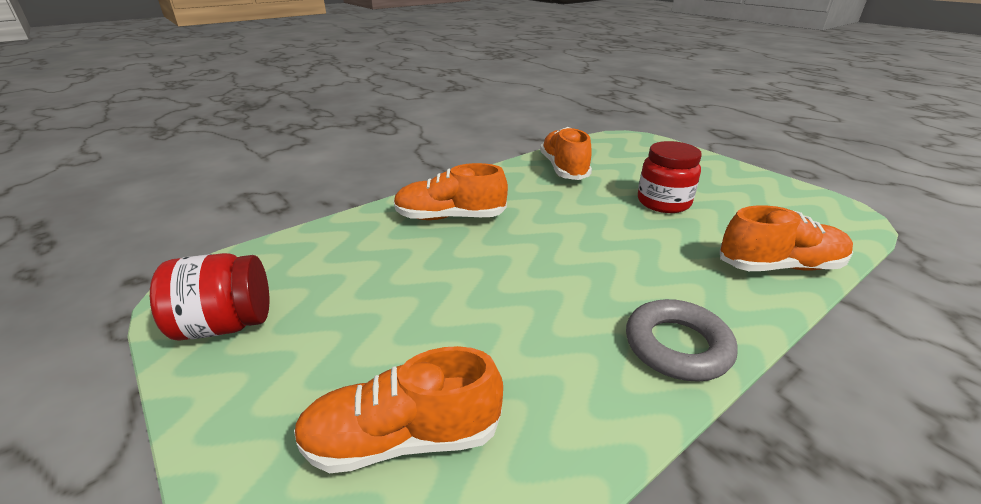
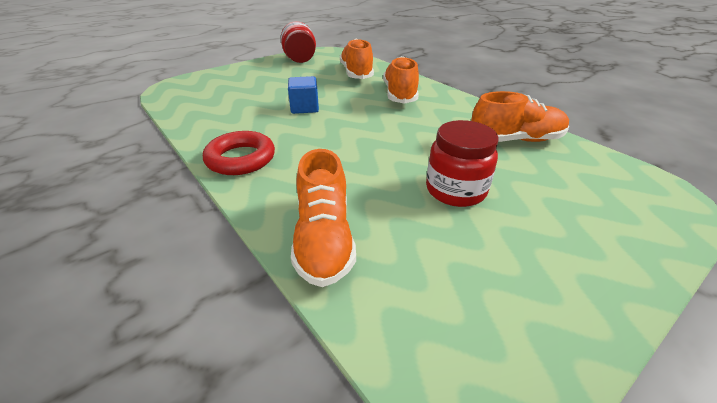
camera: 90 degrees right, 5 degrees up
orange shoe [294,346,503,473] -> orange shoe moved to [340,39,374,79]
grey ring [626,299,738,382] -> red ring [203,131,275,175]
none -> blue cube [288,76,319,114]

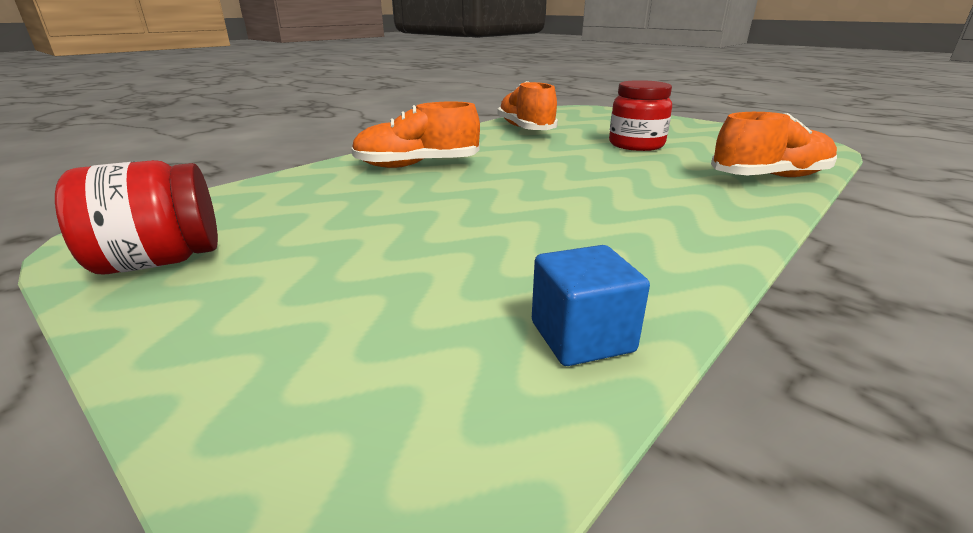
camera: 100 degrees left, 10 degrees down
red ring [203,131,275,175] -> none
blue cube [288,76,319,114] -> blue cube moved to [532,245,650,366]
orange shoe [340,39,374,79] -> none

